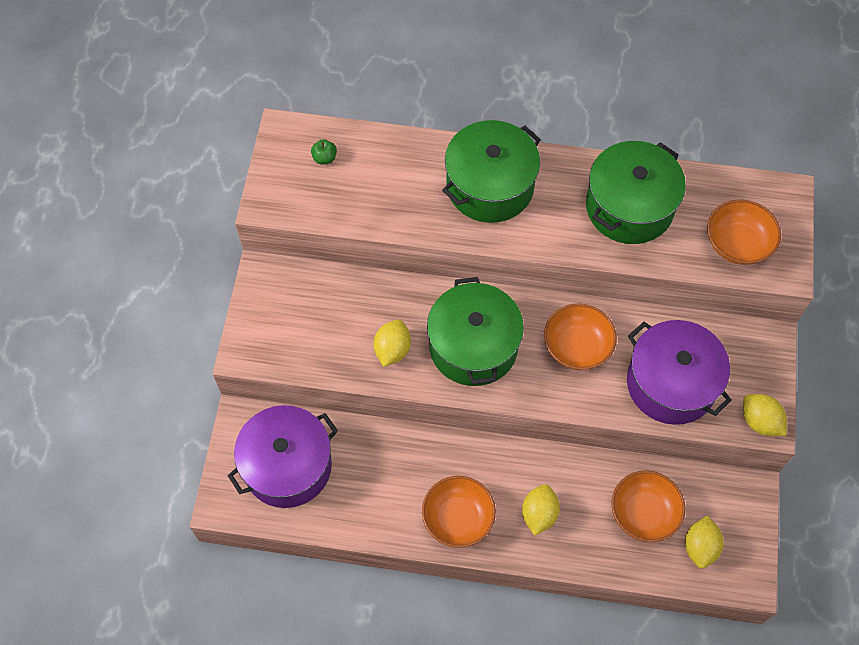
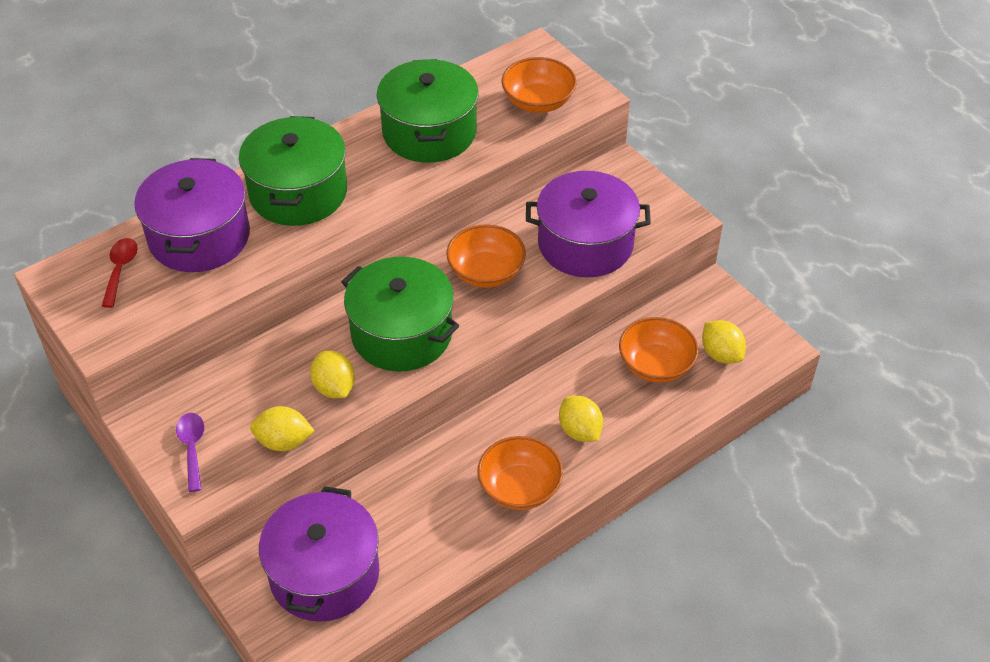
camera: 45 degrees left, 15 degrees down
green apple [311,139,337,164] -> red spoon [102,238,138,308]
yellow lemon [743,394,787,436] -> yellow lemon moved to [250,406,315,451]
none -> purple pot [134,158,250,272]
none -> purple spoon [176,413,204,492]

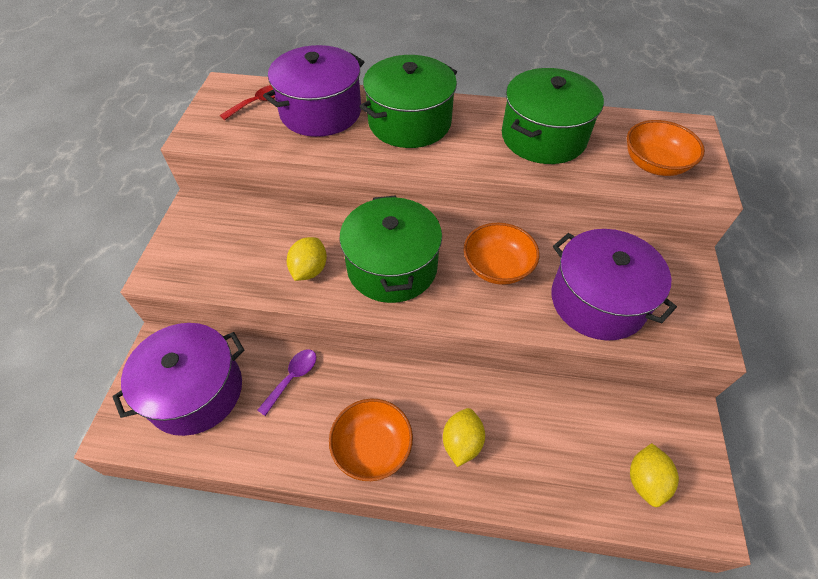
camera: 45 degrees right, 5 degrees up
purple spoon [176,413,204,492] -> purple spoon moved to [257,350,316,416]
yellow lemon [250,406,315,451] -> none
orange bowl [619,317,699,383] -> none

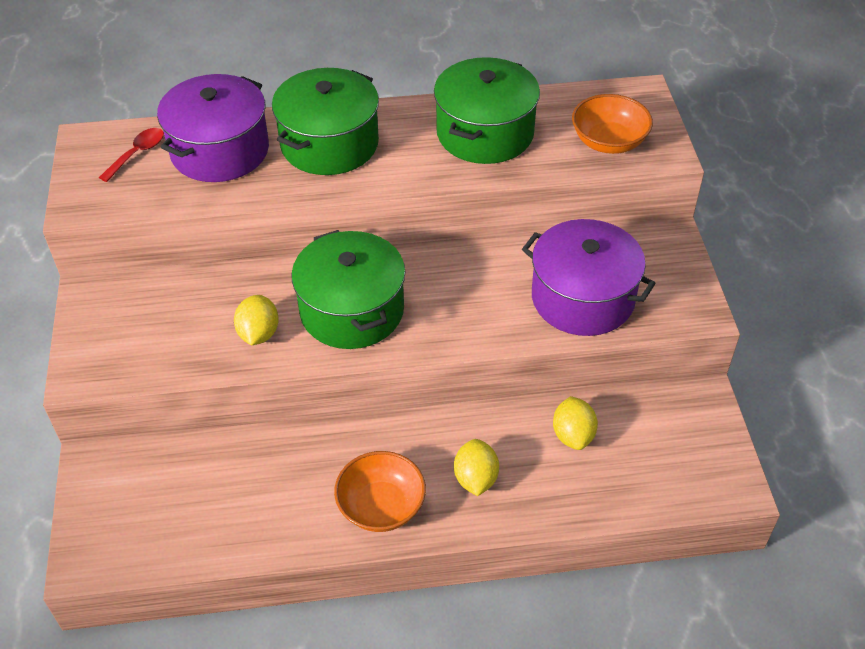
camera: 15 degrees left, 5 degrees down
purple pot [112,323,244,436] -> none
purple spoon [257,350,316,416] -> none
orange bowl [464,223,540,285] -> none
yellow lemon [630,443,679,507] -> yellow lemon moved to [553,396,598,450]

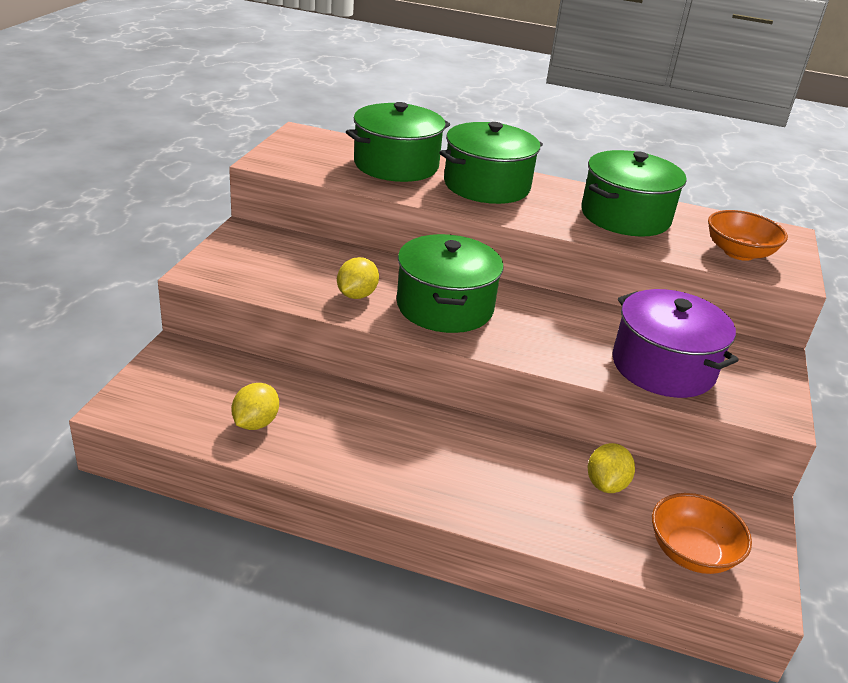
camera: 20 degrees right, 15 degrees down
red spoon [99,128,164,182] -> none
purple pot [157,74,269,182] -> green pot [346,102,450,182]
orange bowl [334,451,426,532] -> orange bowl moved to [652,493,752,574]
yellow lemon [454,439,499,496] -> yellow lemon moved to [231,383,279,430]

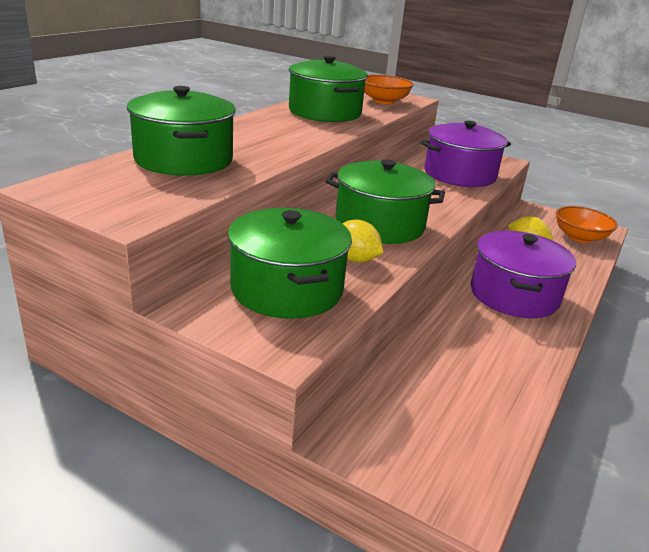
camera: 75 degrees left, 5 degrees down
yellow lemon [231,383,279,430] -> none
green pot [439,122,543,204] -> green pot moved to [227,208,352,319]
none -> purple pot [470,231,576,318]

